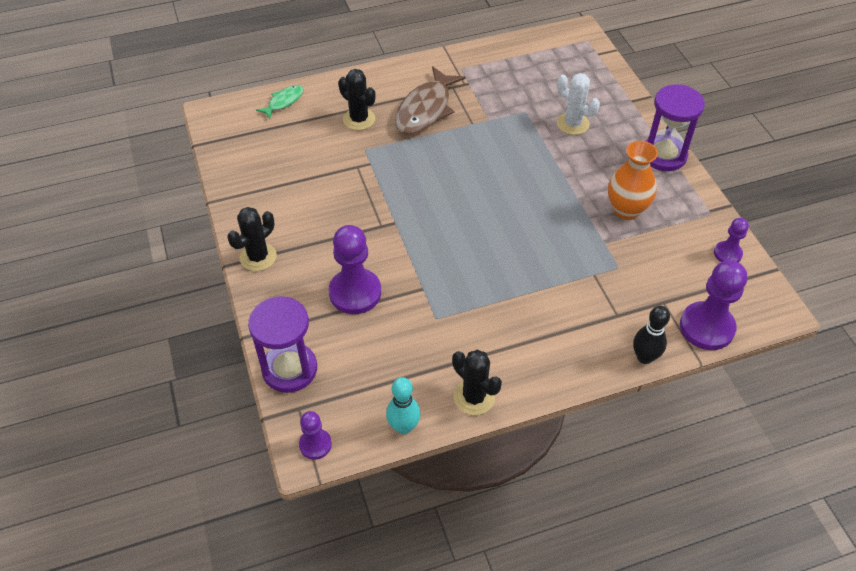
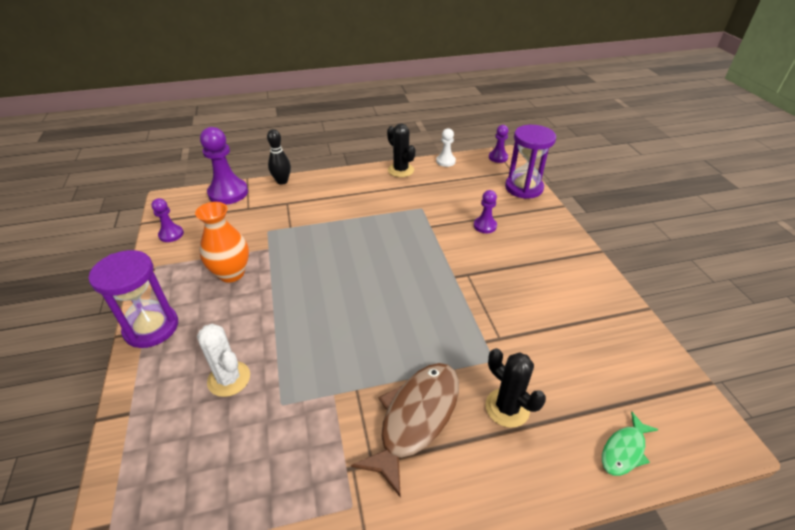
camera: 175 degrees left, 10 degrees down
black cactus [227,207,277,271] -> none
purple pawn [329,225,381,314] -> purple pawn [474,190,497,233], size x0.55
turquoise bowling pin [386,377,421,434] -> white pawn [436,128,456,167]

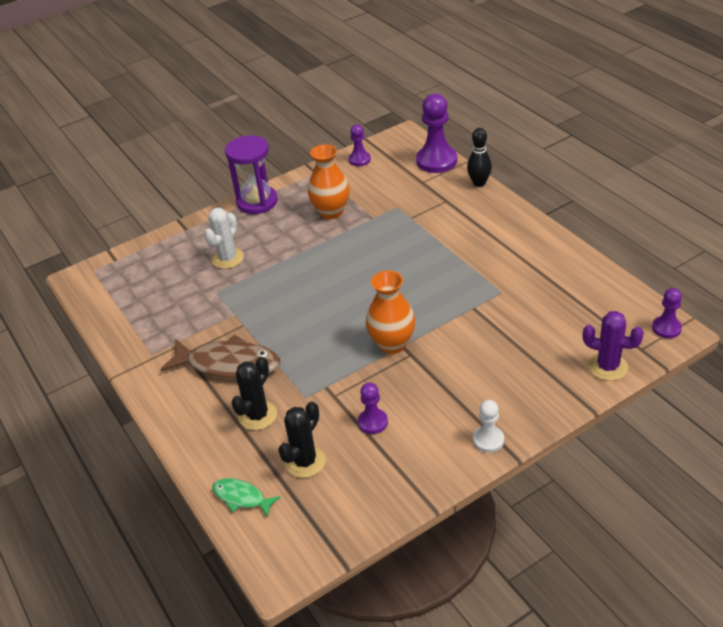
camera: 75 degrees right, 0 degrees up
black cactus [387,123,416,177] -> black cactus moved to [278,402,326,478]
white pawn [436,128,456,167] -> white pawn moved to [473,400,504,453]
purple pawn [474,190,497,233] -> purple pawn moved to [358,383,388,434]
purple hourglass [505,125,556,199] -> purple cactus [583,311,644,381]
none -> orange vase [366,270,415,354]

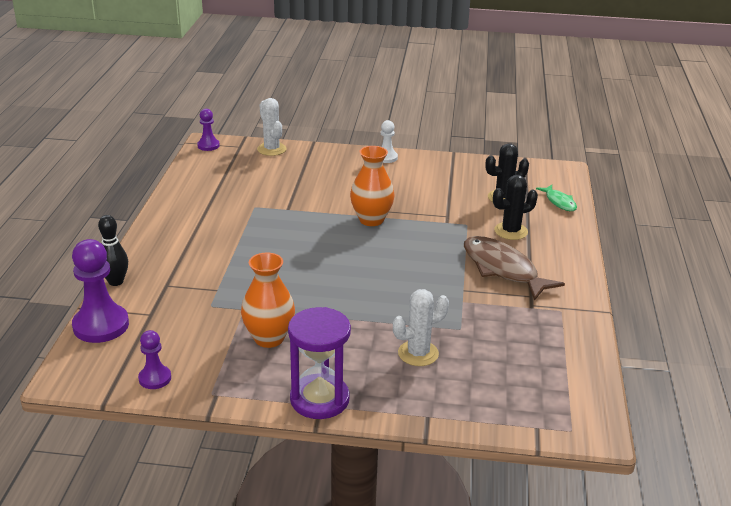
camera: 145 degrees left, 10 degrees down
purple pawn [358,383,388,434] -> none
purple cactus [583,311,644,381] -> white cactus [257,98,287,156]

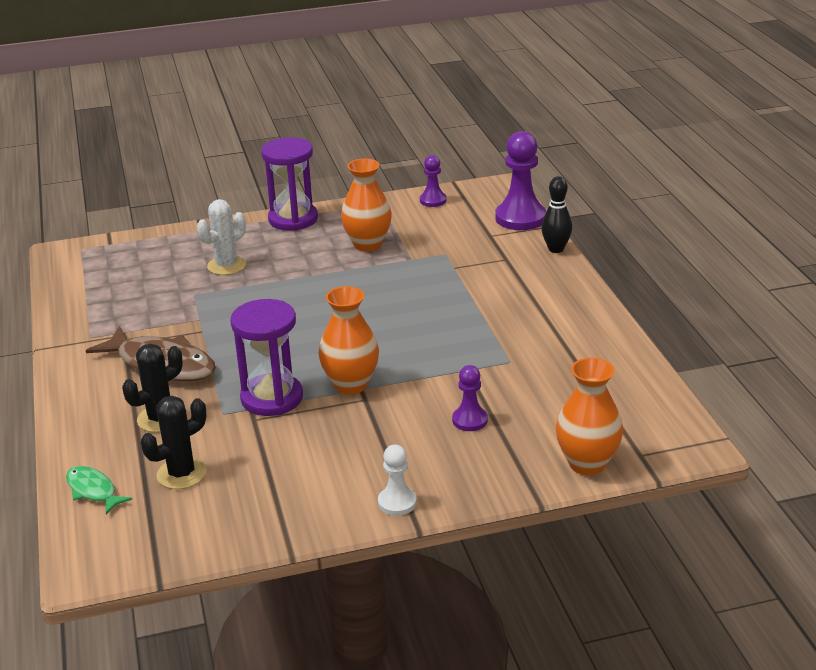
camera: 160 degrees right, 0 degrees up
purple pawn [197,109,220,151] -> purple pawn moved to [452,365,488,431]
white cactus [257,98,287,156] -> orange vase [556,358,623,475]
none -> purple hourglass [230,299,303,416]

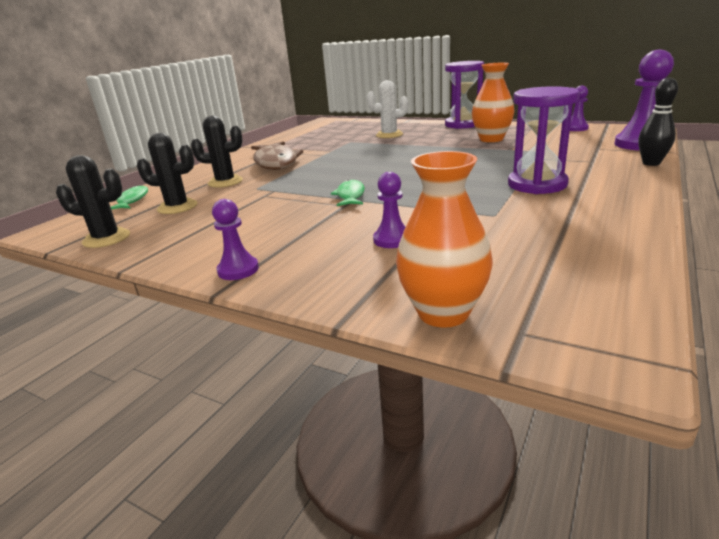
camera: 45 degrees right, 5 degrees down
purple hourglass [230,299,303,416] -> purple hourglass moved to [508,86,580,194]
orange vase [318,286,379,395] -> green fish [331,179,365,206]
white pawn [378,445,417,516] -> purple pawn [212,199,259,280]
none -> black cactus [56,155,130,248]

